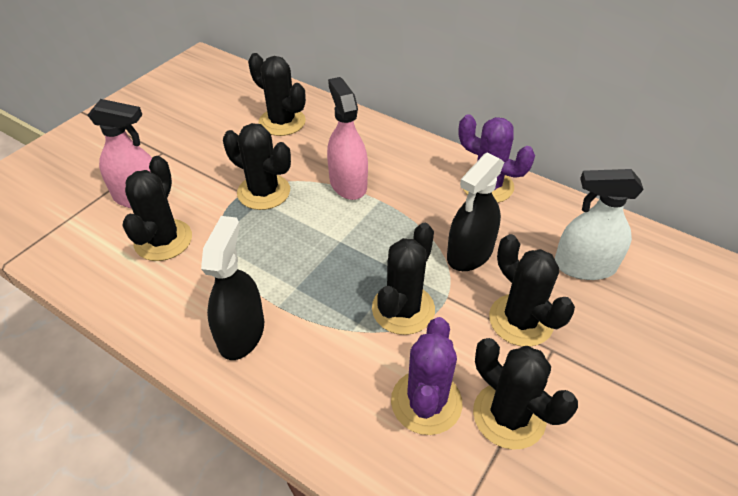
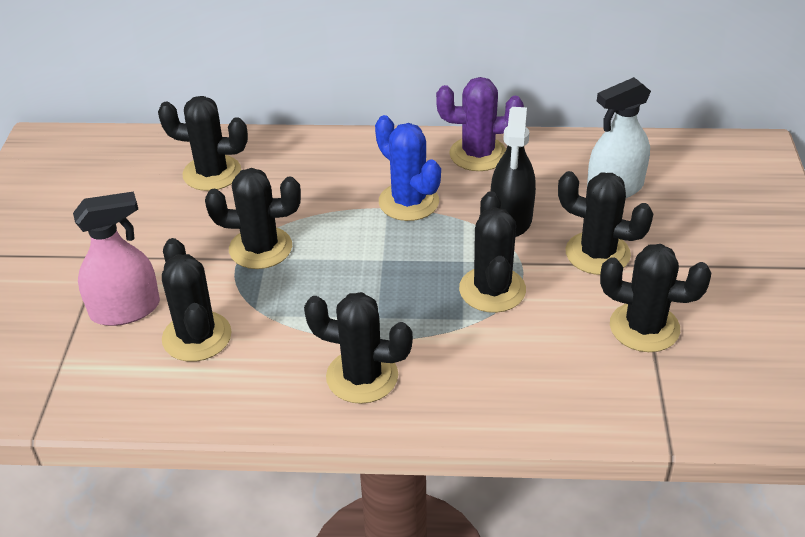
camera: 30 degrees left, 5 degrees down
black spray bottle [201,216,264,360] -> black cactus [304,292,413,404]
pink spray bottle [327,77,368,200] -> none
purple cactus [391,317,462,435] -> none
none -> blue cactus [375,115,441,221]

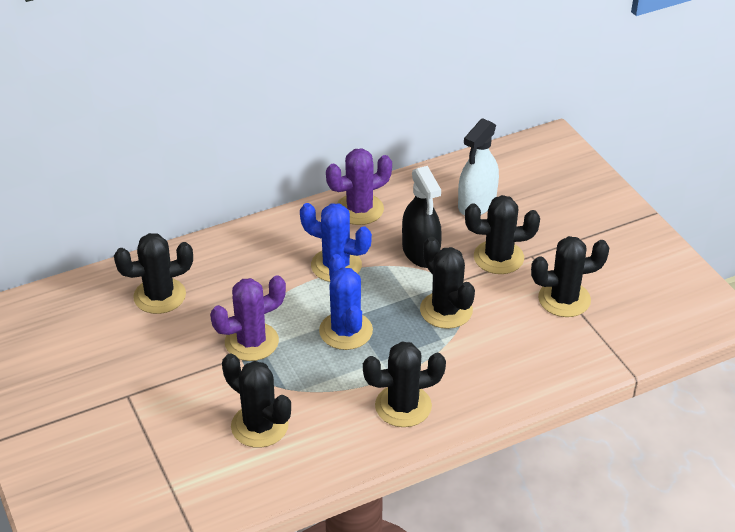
camera: 30 degrees left, 0 degrees up
pink spray bottle [73,191,160,326] -> none
black cactus [205,168,301,269] -> purple cactus [210,275,286,361]
none -> blue cactus [319,254,373,350]

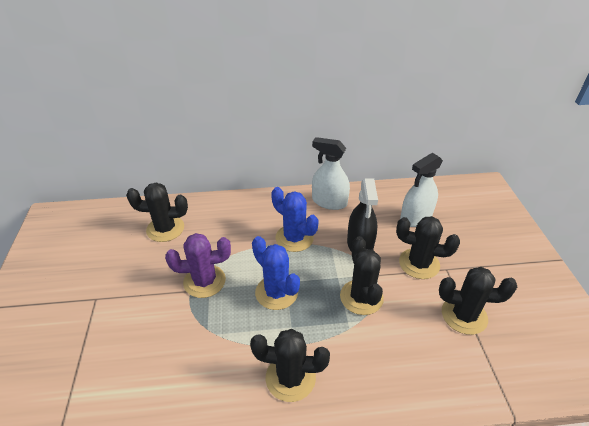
camera: 20 degrees right, 0 degrees up
black cactus [222,353,291,448] -> none
blue cactus [319,254,373,350] -> blue cactus turned 45 degrees counterclockwise [252,236,300,310]
purple cactus [326,148,392,225] -> white spray bottle [312,137,350,210]

